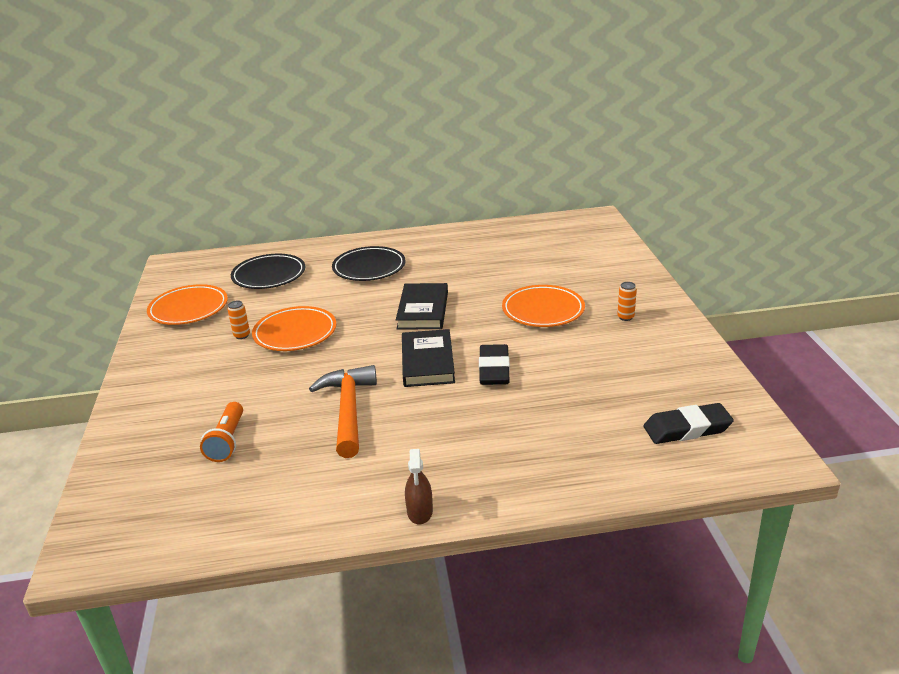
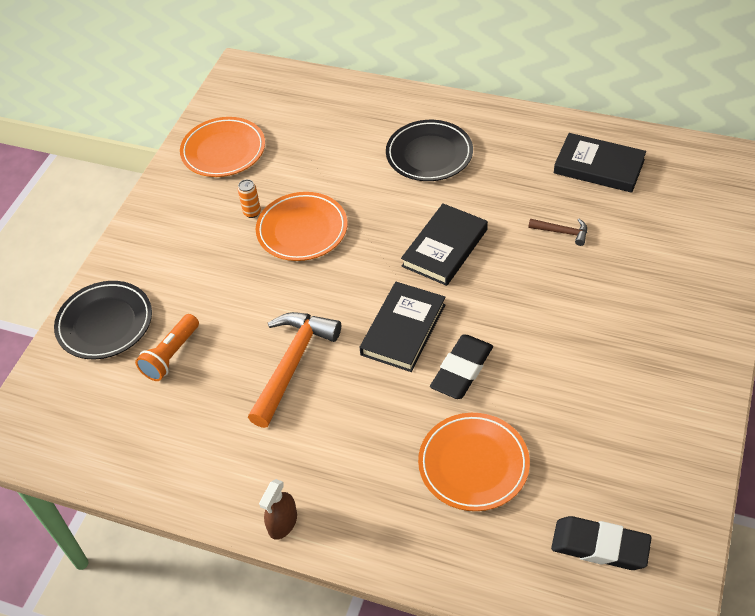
camera: 30 degrees right, 20 degrees up
black plate [231,254,306,289] -> black plate moved to [54,281,152,359]
orange plate [502,285,585,327] -> orange plate moved to [418,413,530,511]
orange can [617,282,637,321] -> none
none -> brown hammer [528,219,587,246]
none -> black book [554,133,646,193]

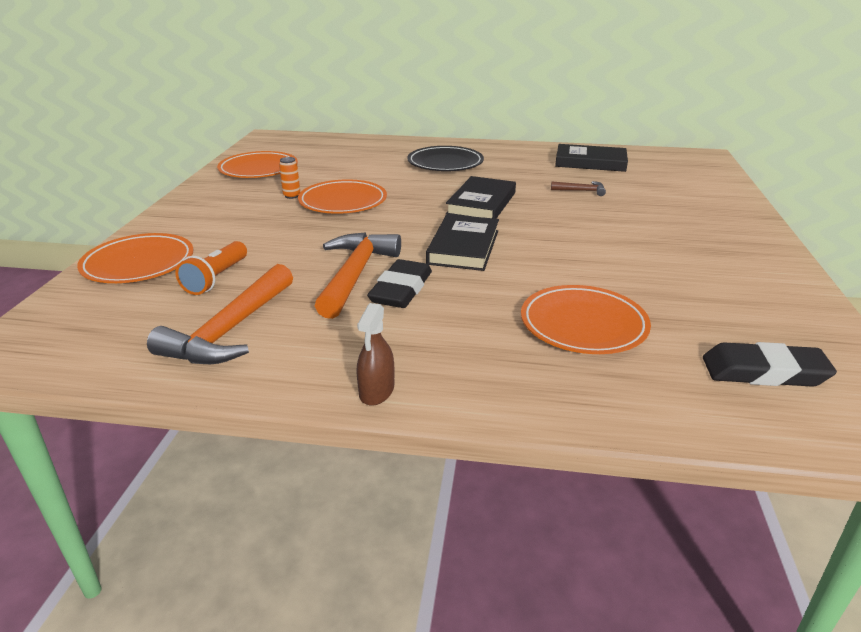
camera: 15 degrees left, 20 degrees down
black plate [54,281,152,359] -> orange plate [77,233,193,283]
black eraser [430,335,493,399] -> black eraser moved to [367,259,432,308]
none -> orange hammer [147,264,293,364]

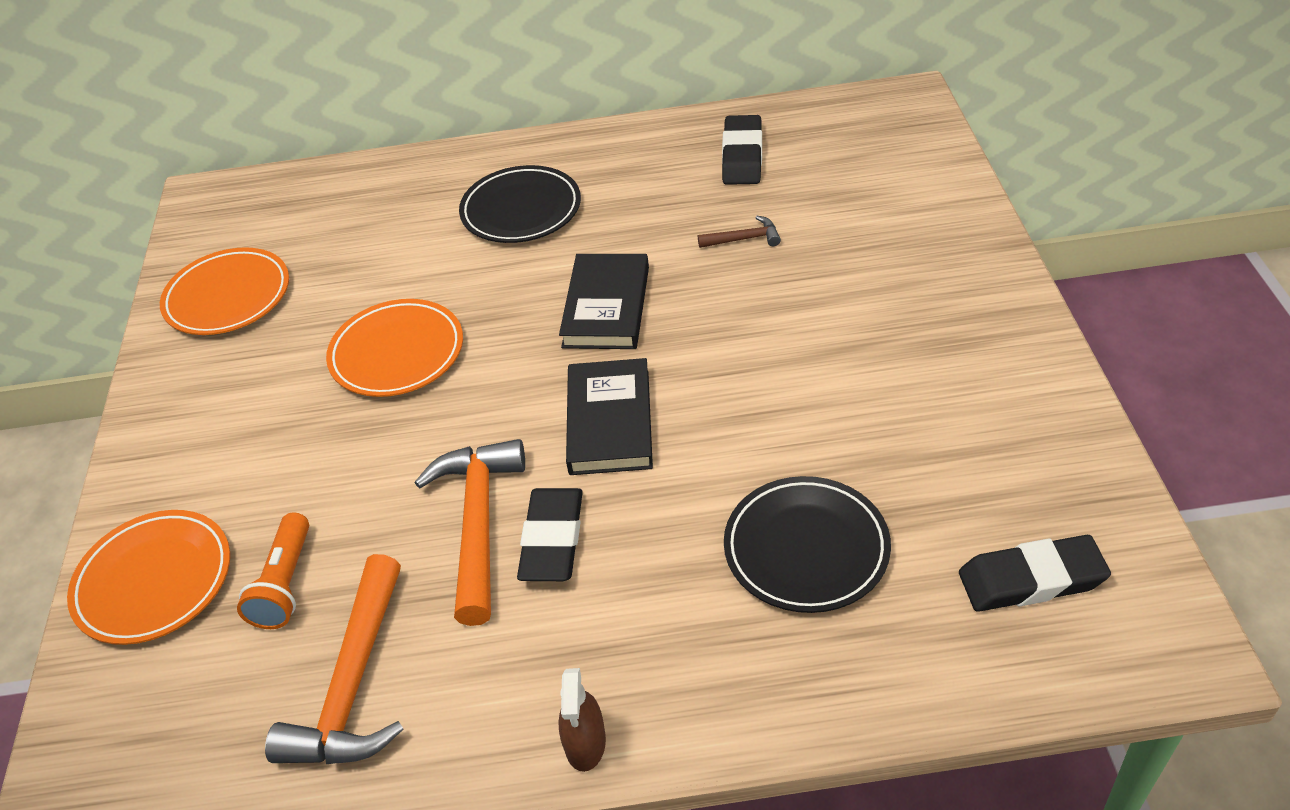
camera: 10 degrees left, 15 degrees up
orange can [279,157,300,199] -> none
orange plate [521,285,651,354] -> black plate [724,476,891,613]
black book [555,144,628,172] -> black eraser [722,115,762,185]

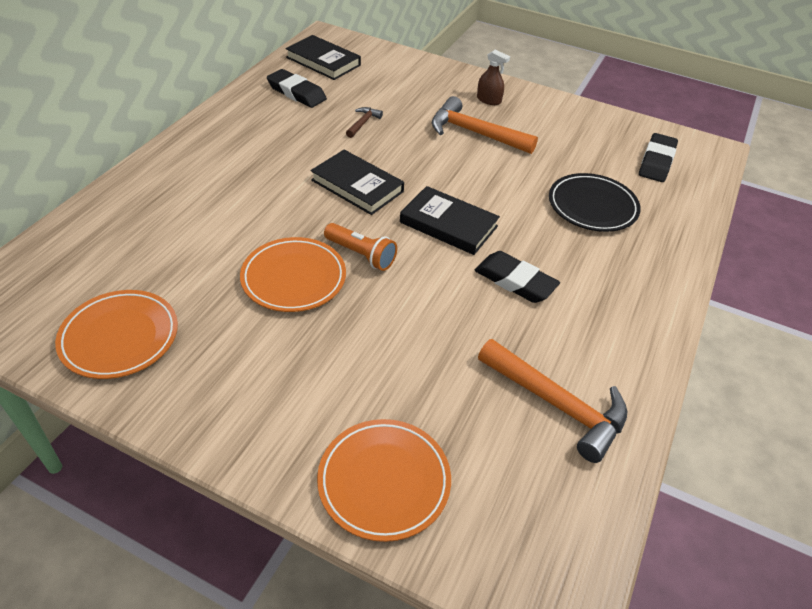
camera: 65 degrees left, 0 degrees up
orange flashlight [237,512,309,629] -> orange flashlight moved to [324,223,397,271]
orange hammer [414,439,525,626] -> orange hammer moved to [432,96,538,154]
black plate [459,165,581,243] -> none
brown spray bottle [559,668,606,772] -> brown spray bottle moved to [477,49,510,105]
none -> black book [285,35,361,80]

